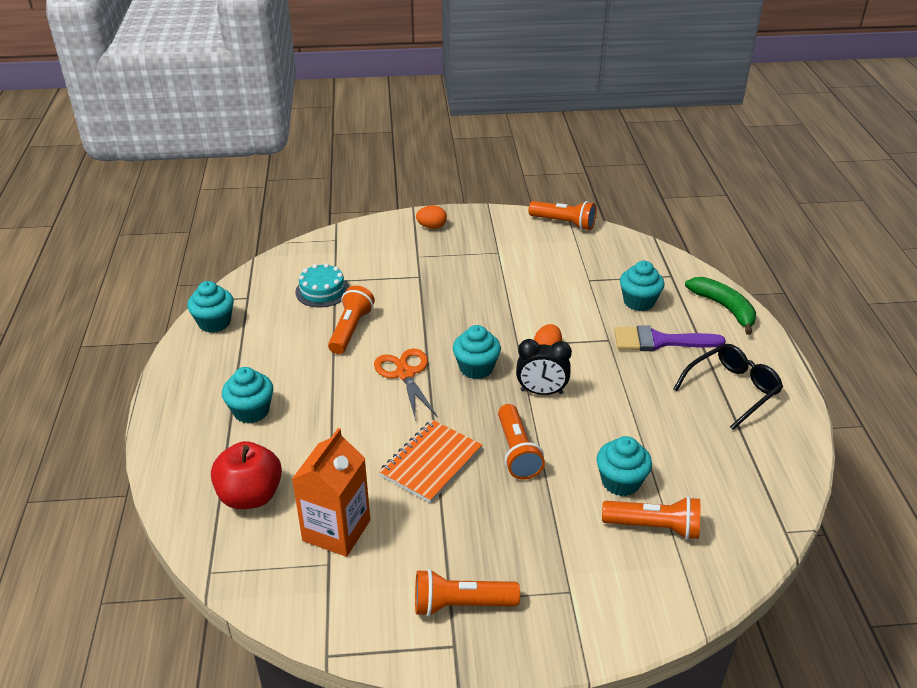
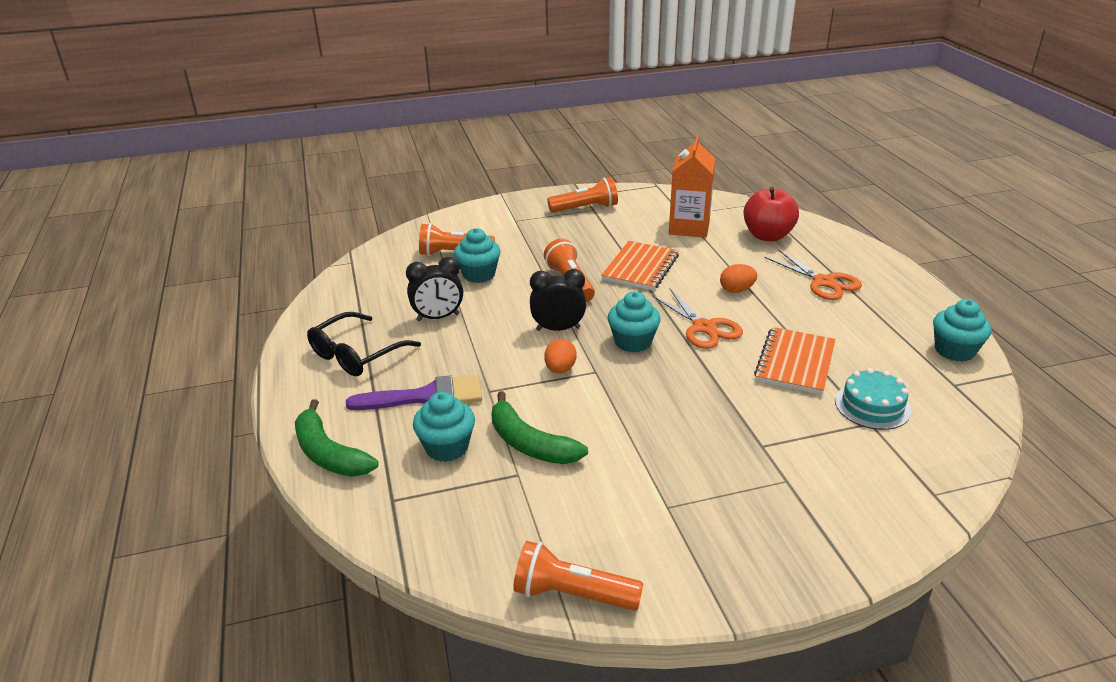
camera: 170 degrees right, 5 degrees down
turquoise cupcake [222,367,273,423] -> orange scissors [764,250,862,300]
orange flashlight [328,285,375,354] -> orange notebook [754,327,836,395]
orange egg [416,205,447,229] -> orange egg moved to [720,264,757,293]
none -> black clock [406,257,463,321]
none -> green banana [491,391,588,464]

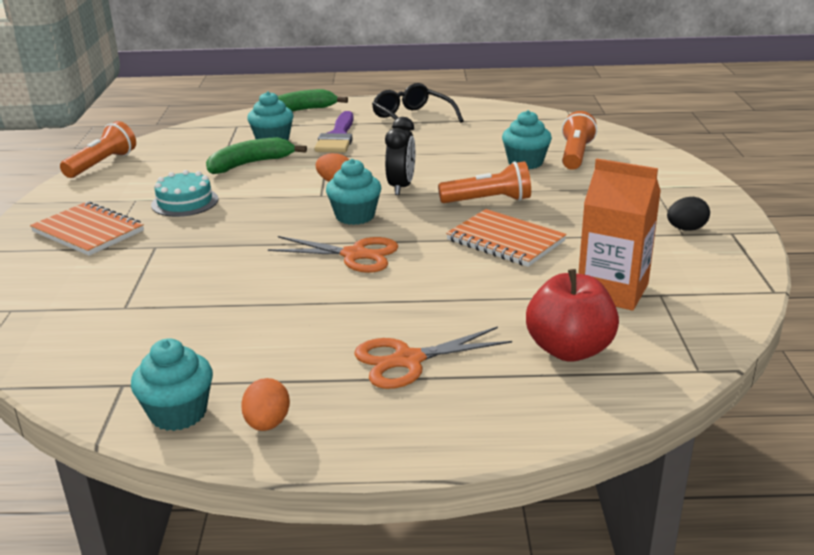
camera: 105 degrees right, 5 degrees down
black clock [406,257,463,321] -> none
orange flashlight [547,177,618,213] -> black egg [667,197,710,231]
orange scissors [652,289,743,349] -> orange scissors turned 150 degrees counterclockwise [268,236,398,273]
orange egg [720,264,757,293] -> orange egg moved to [241,378,290,431]
orange notebook [754,327,836,395] -> orange notebook moved to [30,202,144,256]
turquoise cake [835,368,911,430] -> turquoise cake moved to [151,170,218,217]

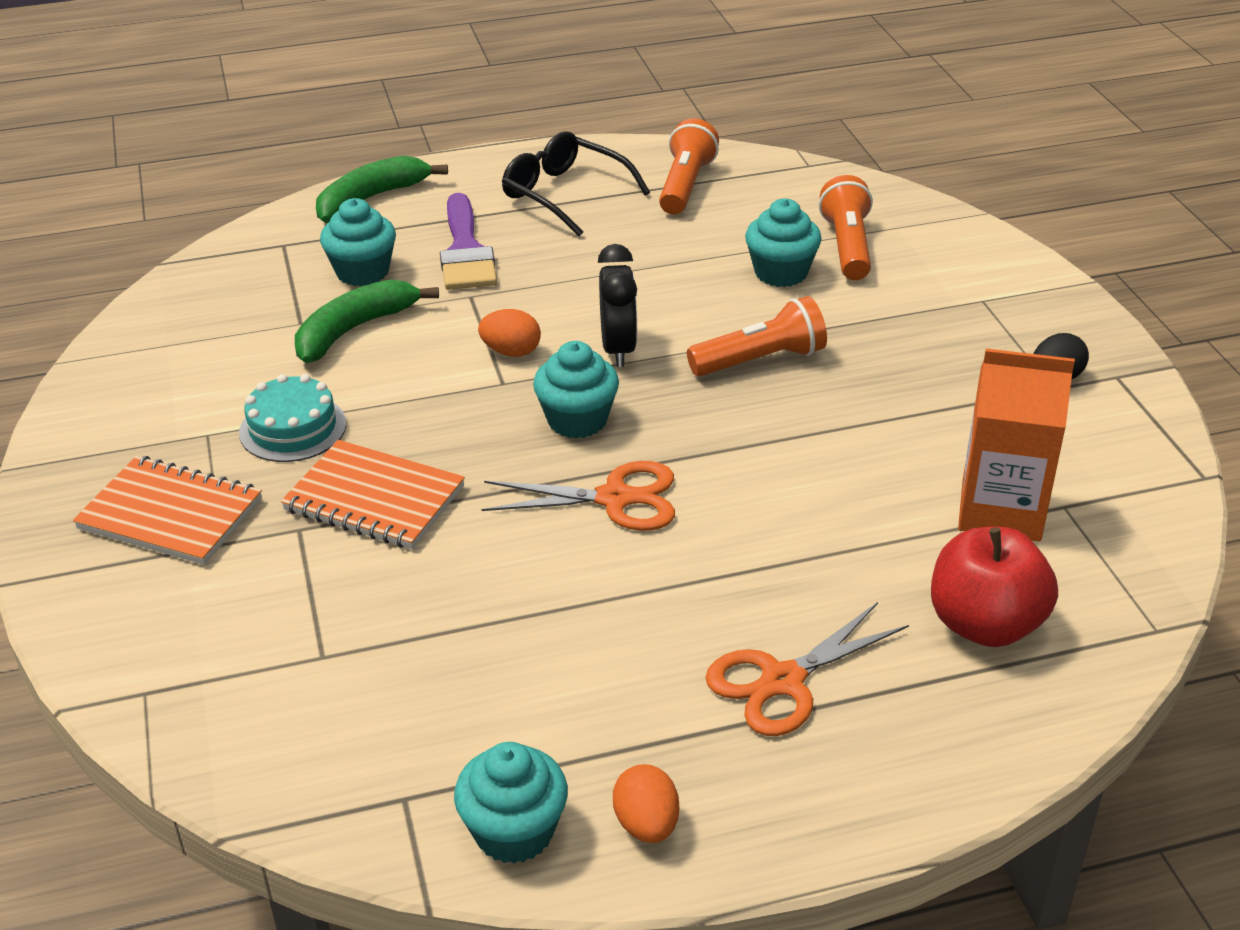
camera: 15 degrees left, 10 degrees up
orange flashlight [60,121,136,178] -> orange flashlight moved to [659,119,719,215]
orange notebook [446,209,567,267] -> orange notebook moved to [281,440,465,549]

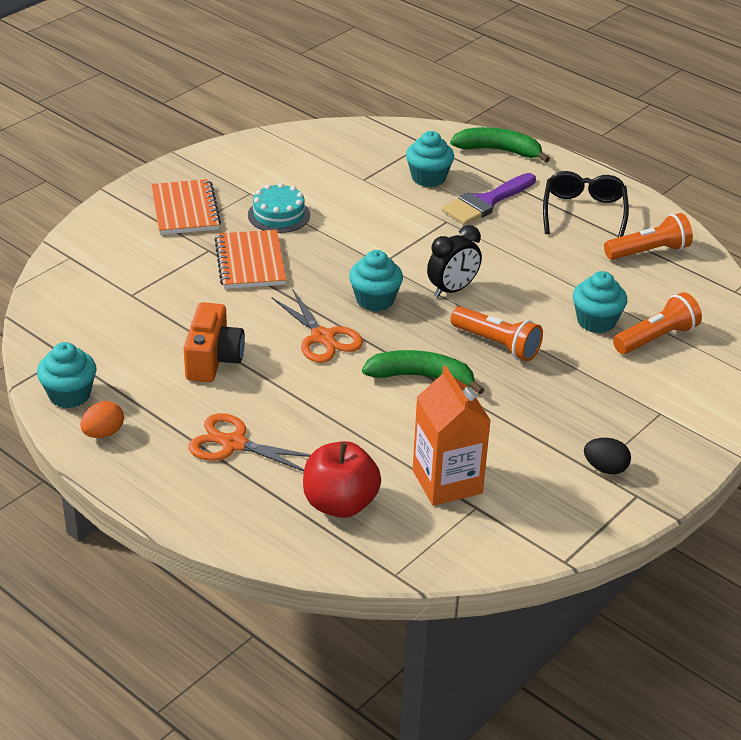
camera: 55 degrees right, 0 degrees up
green banana [295,279,439,363] -> green banana moved to [362,350,484,395]
orange egg [478,309,541,357] -> none
none -> orange camera [183,302,245,382]

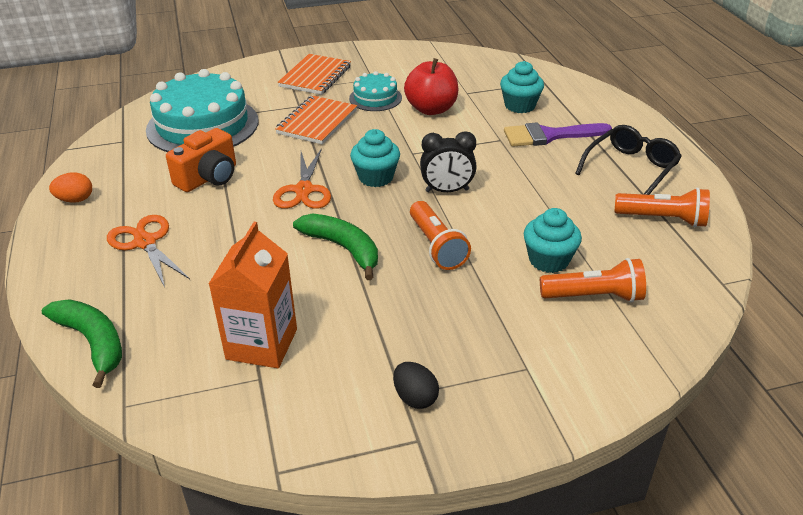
camera: 35 degrees right, 0 degrees up
turquoise cupcake [37,342,96,408] -> none
red apple [303,441,381,518] -> red apple moved to [404,58,458,115]
green banana [450,127,550,163] -> green banana moved to [42,299,122,388]
none -> turquoise cake [146,69,258,152]

